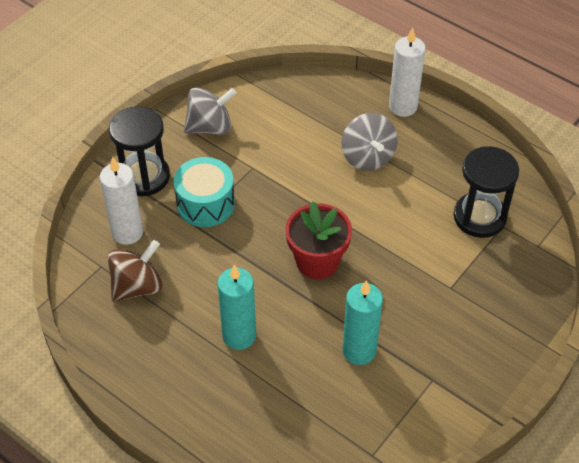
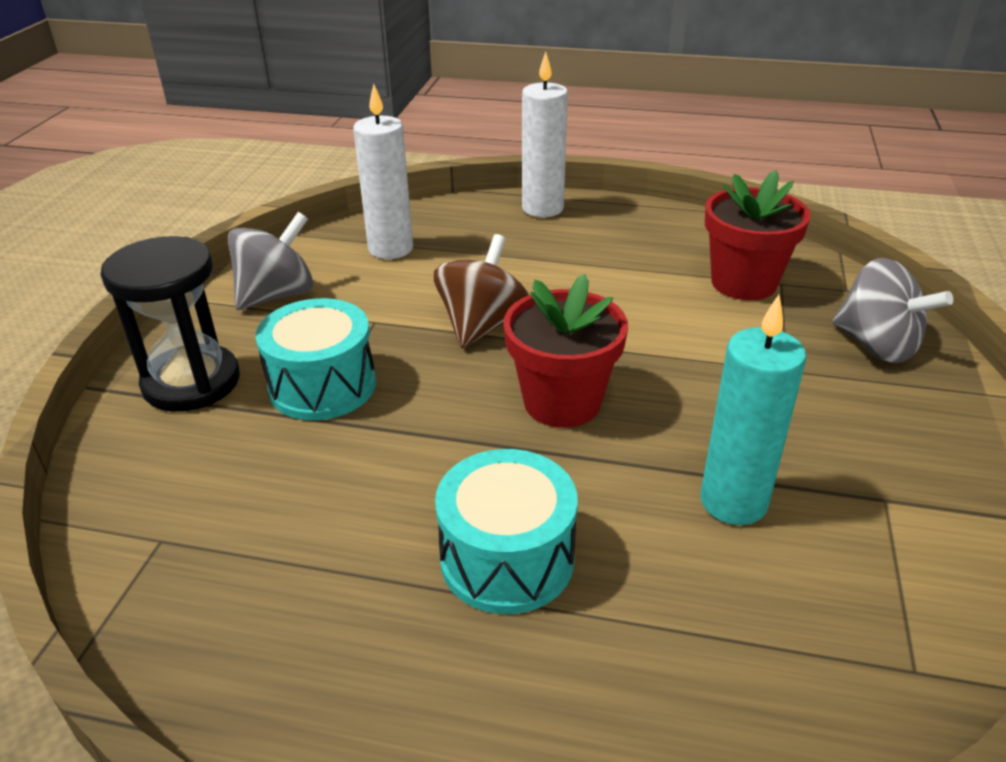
camera: 25 degrees left, 15 degrees down
white candle [100,157,143,245] -> white candle moved to [353,84,413,259]
brown spinning top [108,240,163,302] -> brown spinning top moved to [434,234,529,348]
turquoise candle [218,265,256,350] -> turquoise drum [435,449,578,614]
grey spinning top [342,113,397,171] -> grey spinning top moved to [832,258,953,363]
black hourglass [453,146,519,238] -> red flower pot [705,170,811,300]

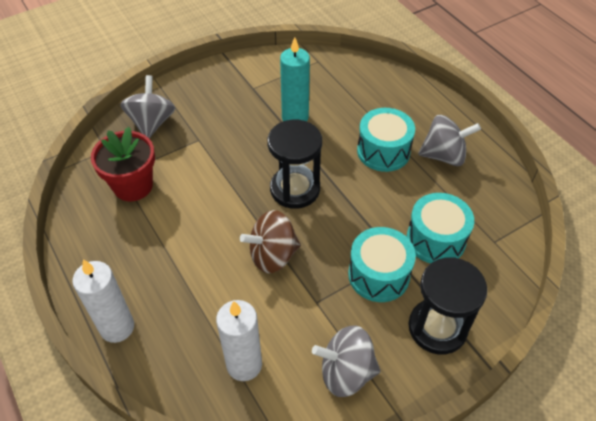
camera: 135 degrees left, 15 degrees up
red flower pot [503,274,628,428] -> black hourglass [267,120,322,209]
none -> turquoise drum [407,193,474,263]
none -> grey spinning top [418,115,481,166]

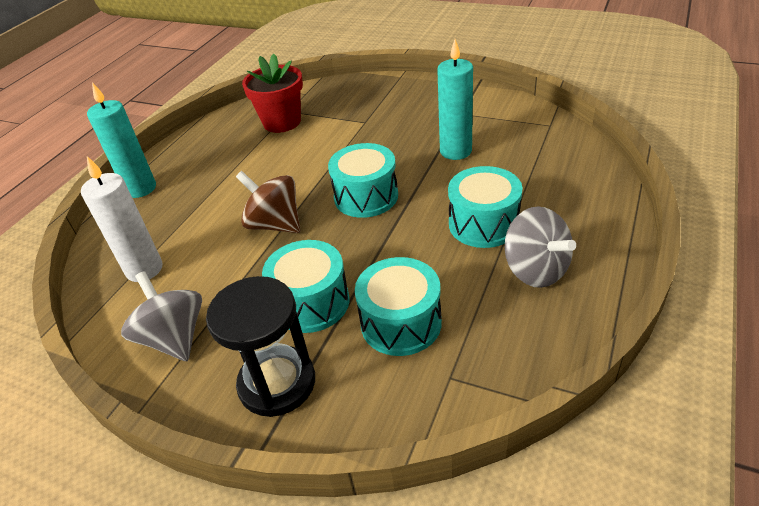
camera: 60 degrees right, 10 degrees down
white candle [72,259,134,343] -> turquoise candle [87,82,156,198]
grey spinning top [120,75,175,138] -> none
black hourglass [267,120,322,209] -> turquoise drum [328,143,398,218]

